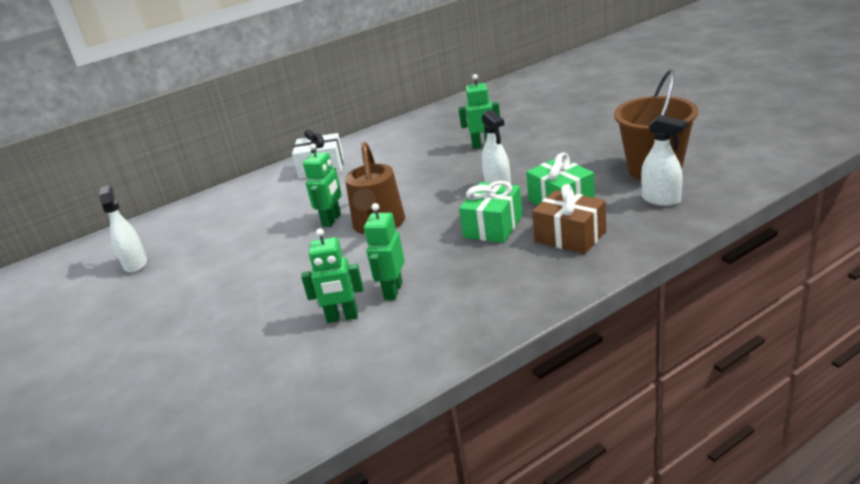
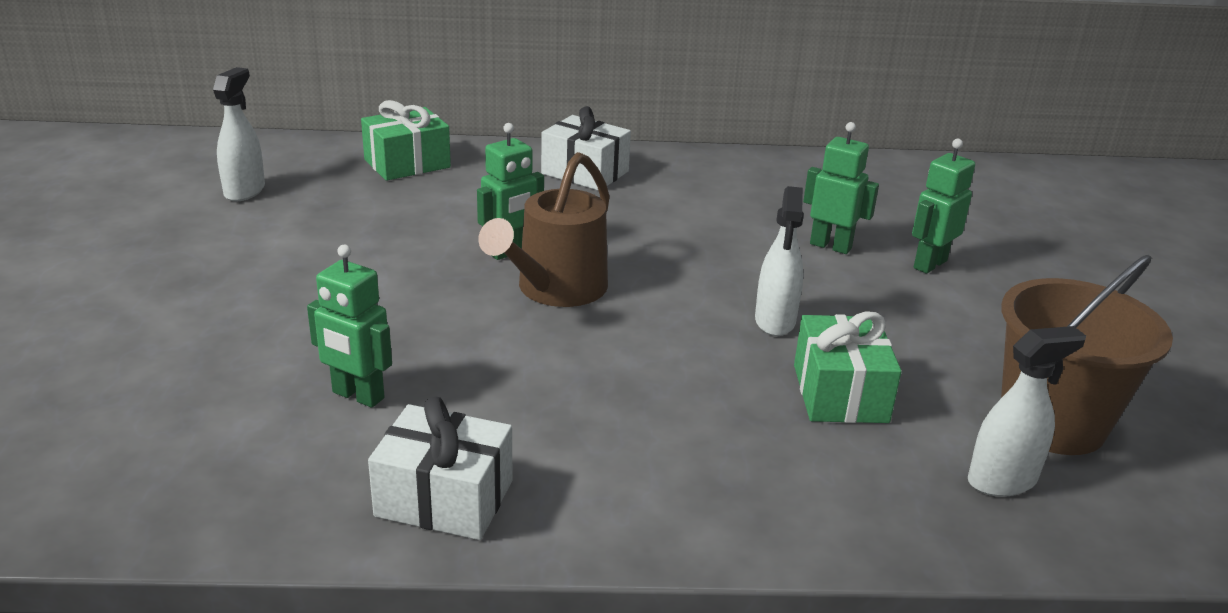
camera: 25 degrees right, 0 degrees up
green robot [364,203,405,300] -> green robot moved to [912,139,975,274]
green gift [459,180,523,243] -> green gift moved to [361,100,451,181]
brown gift [532,184,606,254] -> none
white spray bottle [641,115,687,206] -> white spray bottle turned 90 degrees counterclockwise [968,326,1086,497]
none -> white gift [368,396,512,540]

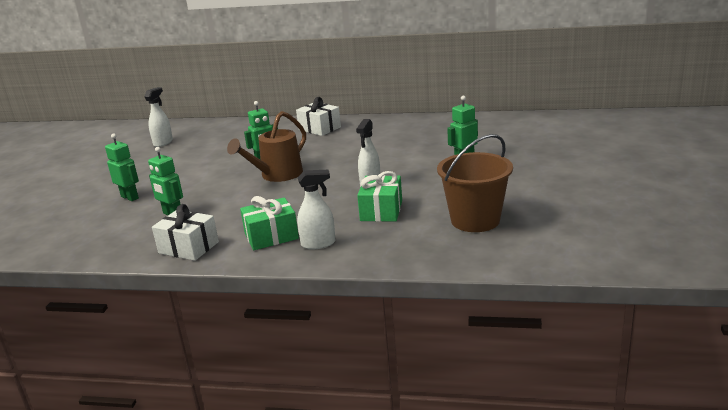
camera: 15 degrees right, 5 degrees down
green gift [361,100,451,181] -> green gift moved to [240,196,299,250]
green robot [803,122,879,254] -> green robot moved to [105,134,139,201]
white spray bottle [968,326,1086,497] -> white spray bottle moved to [297,170,335,249]

